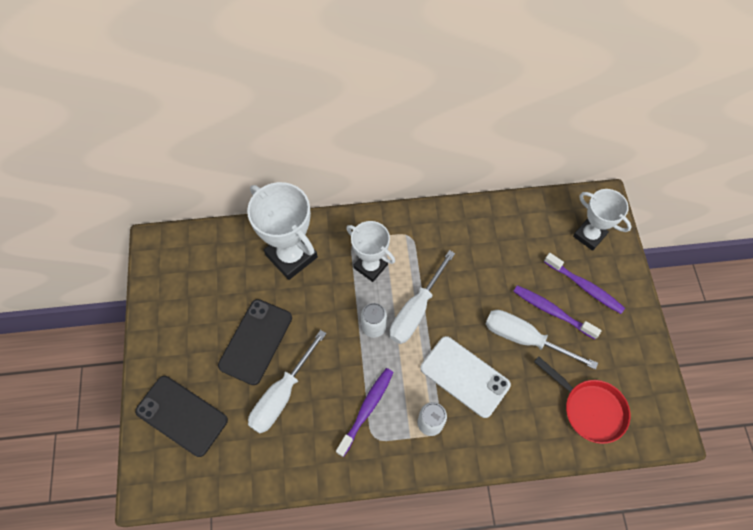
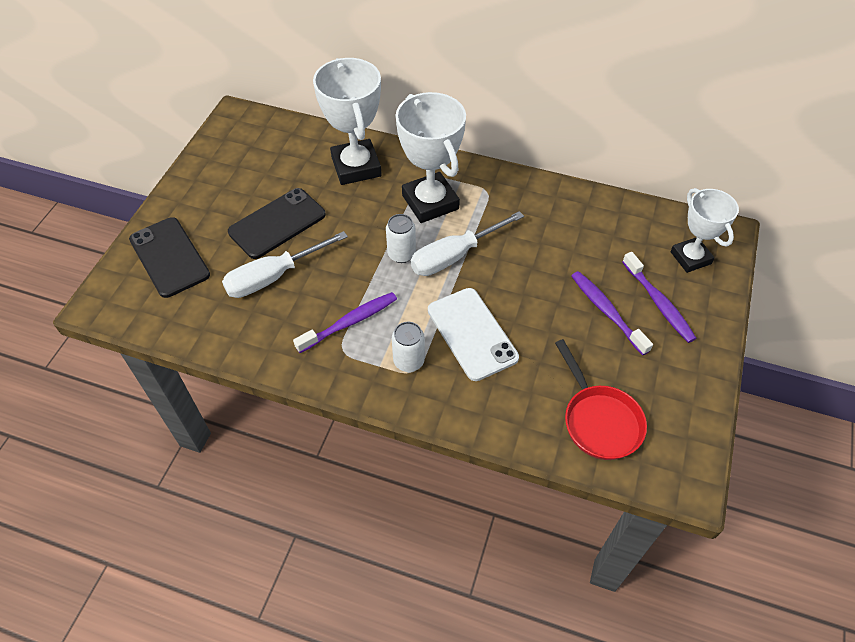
camera: 25 degrees right, 10 degrees down
white trophy [346,221,395,282] -> white trophy [395,92,466,223], size x1.53
white screwdriver [485,310,598,370] -> none

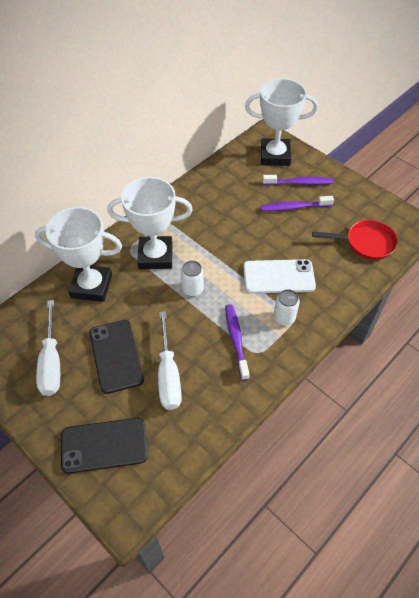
camera: 65 degrees left, 0 degrees up
white screwdriver [411,211,524,276] -> white screwdriver moved to [36,300,60,396]
white trophy [671,188,739,273] -> white trophy [245,78,318,166], size x1.53

